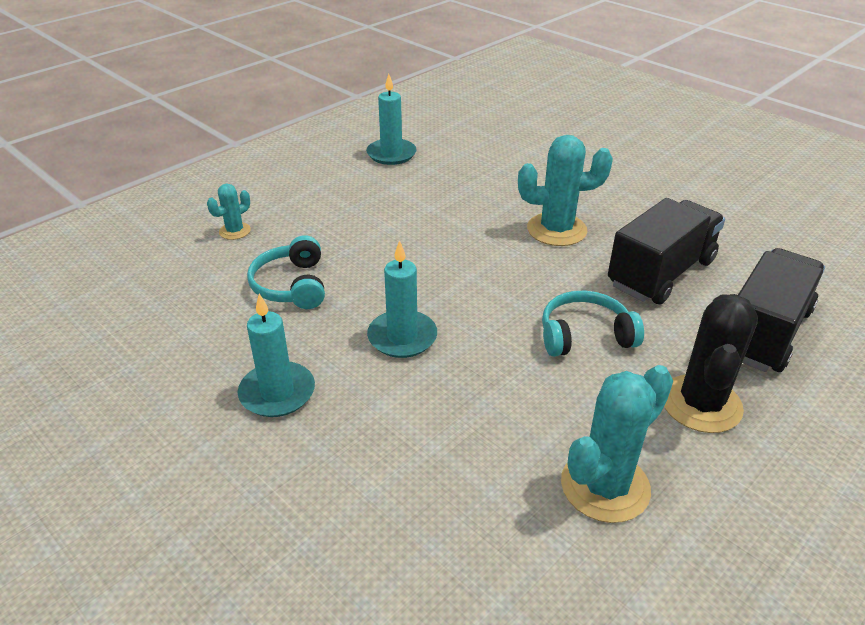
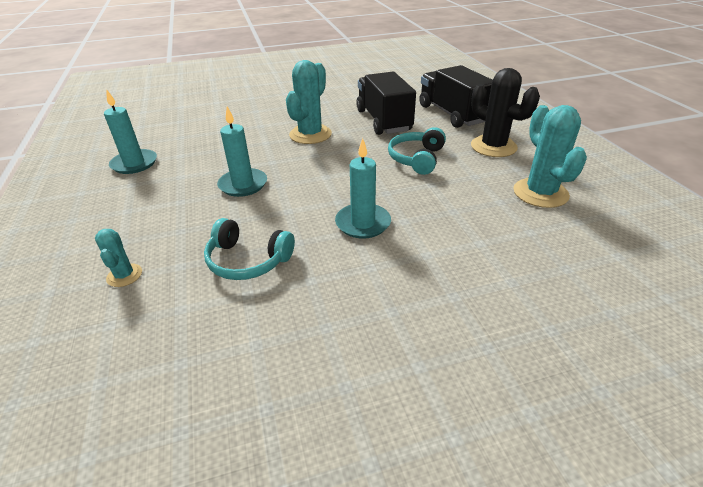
camera: 60 degrees left, 0 degrees up
turquoise candle [238,293,315,417] -> turquoise candle moved to [217,107,267,197]

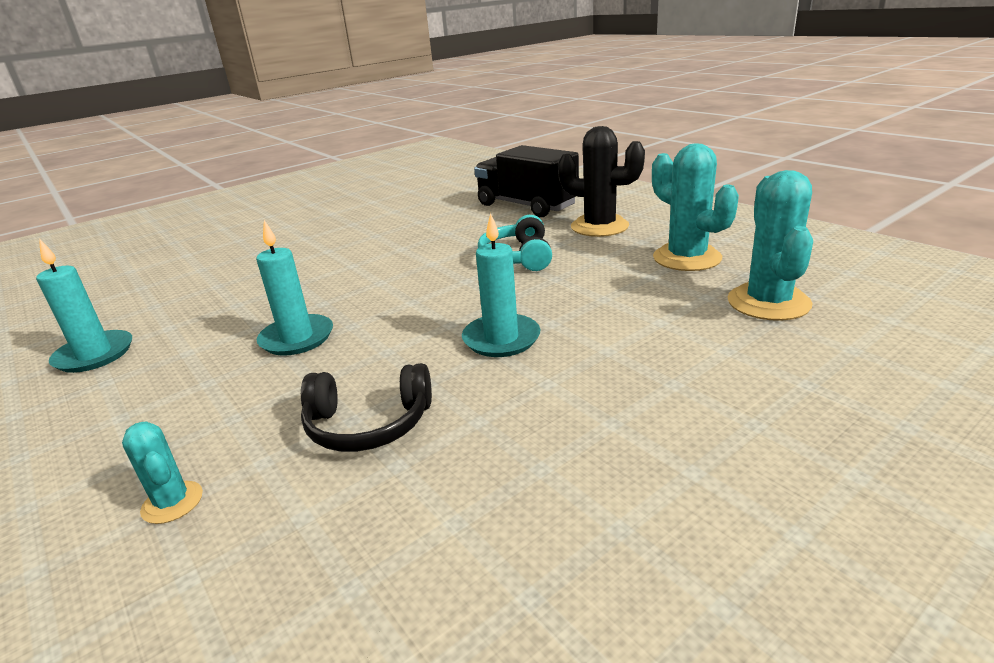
camera: 20 degrees left, 10 degrees down
turquoise headphones [204,218,295,280] -> black headphones [301,363,432,452]
turquoise cactus [286,60,332,144] -> turquoise cactus moved to [728,170,813,321]
black truck [356,72,416,135] -> none

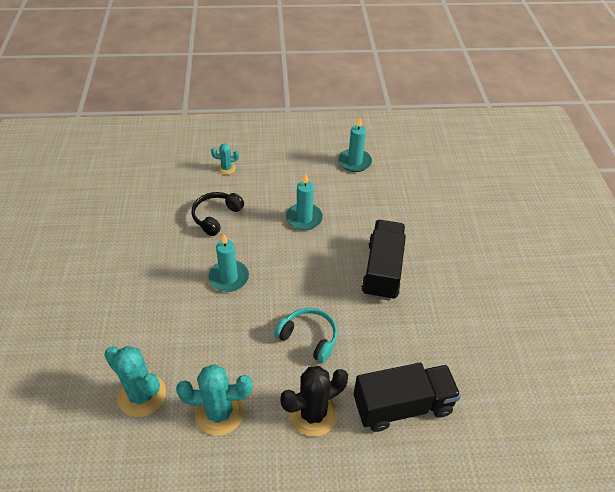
camera: 120 degrees right, 20 degrees up
none -> black truck [361,220,406,301]

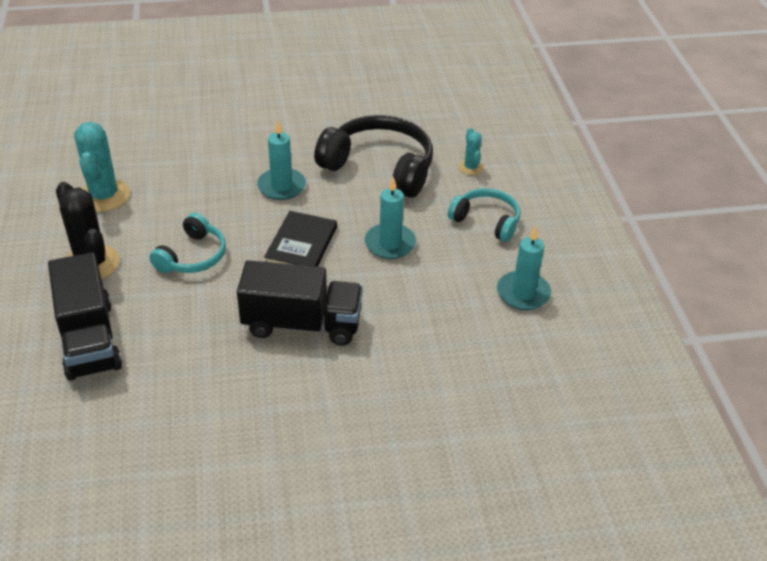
camera: 85 degrees right, 5 degrees down
turquoise cactus [104,346,166,417] -> none
black headphones [192,192,244,236] -> black headphones [314,115,433,198], size x1.72
none -> black book [264,211,337,267]
none -> turquoise headphones [448,188,520,242]

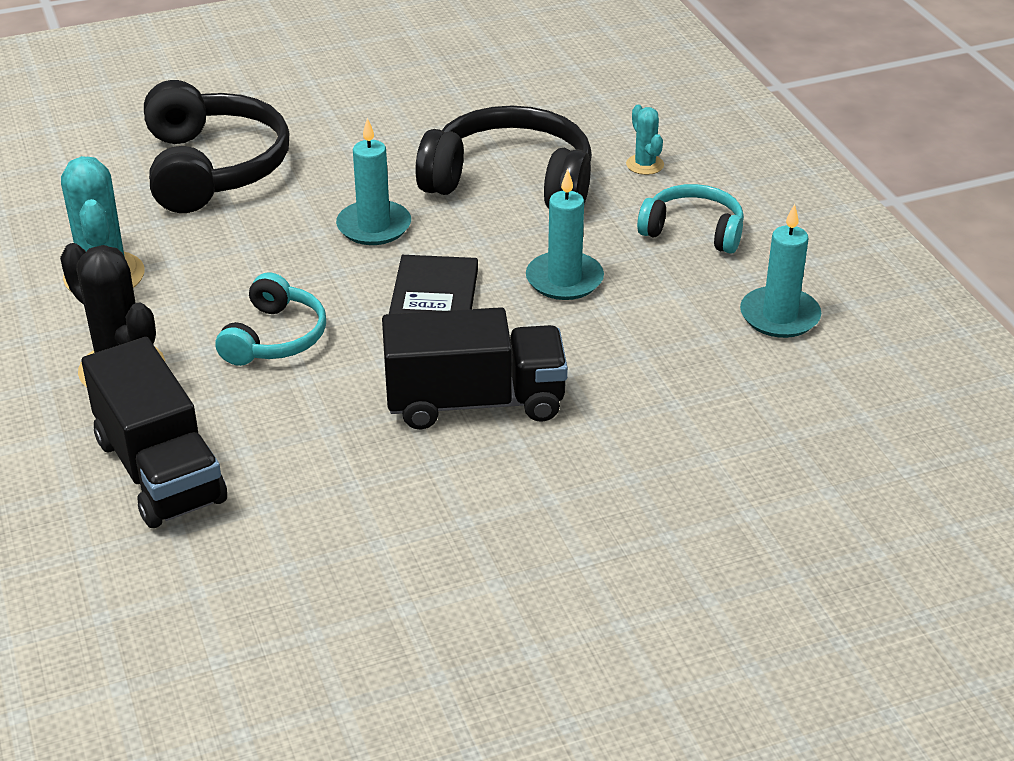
camera: 10 degrees left, 5 degrees down
none -> black headphones [144,80,289,213]

